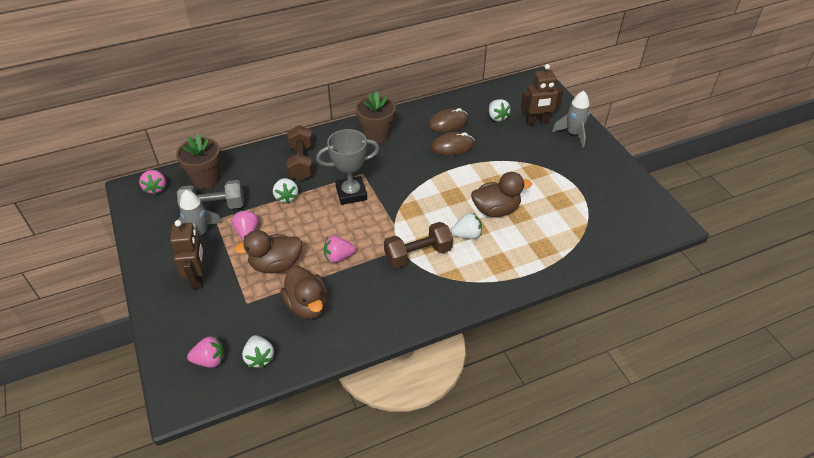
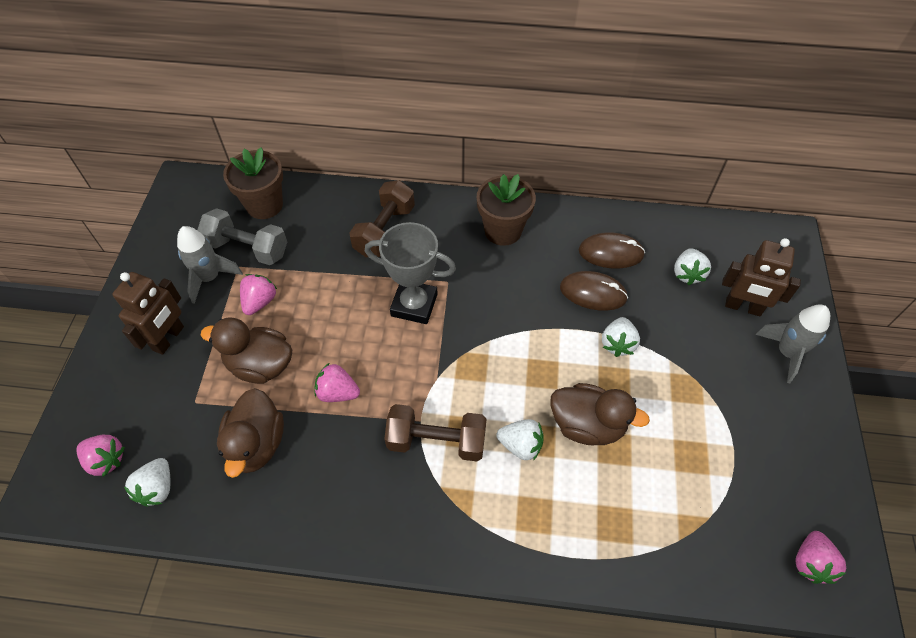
camera: 30 degrees right, 10 degrees up
pink strawberry [139,170,166,195] -> pink strawberry moved to [795,531,846,584]
white strawberry [273,178,298,203] -> white strawberry moved to [602,317,640,357]

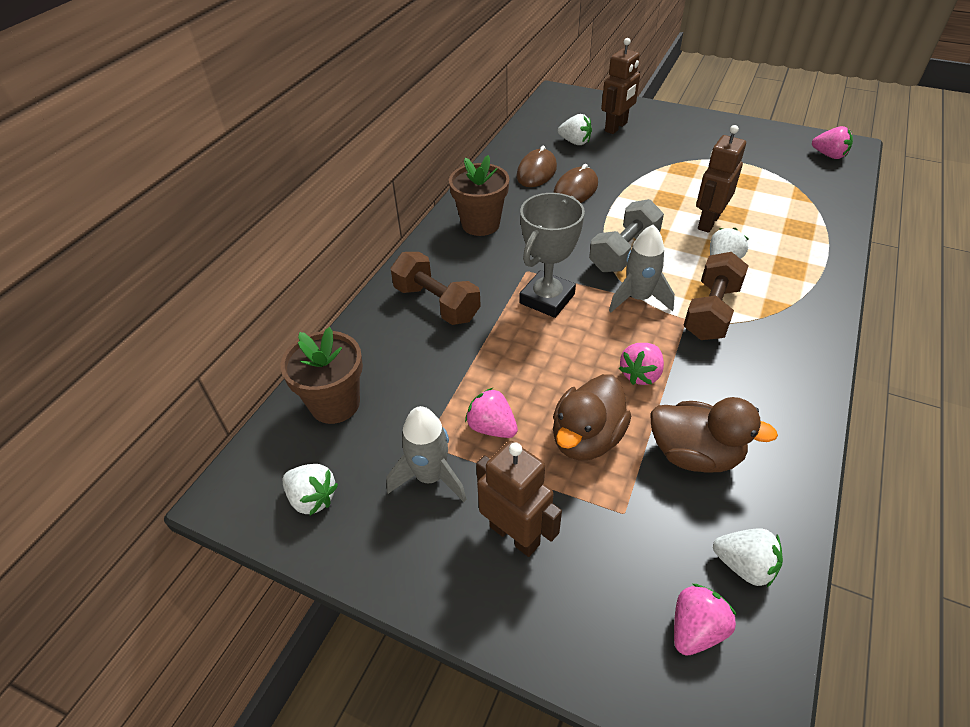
camera: 70 degrees left, 10 degrees down
grey dumbbell [197,208,287,265] -> grey dumbbell moved to [589,199,664,272]
brown duck [550,383,650,446] -> brown robot [696,125,746,233]
white strawberry [602,317,640,357] -> white strawberry moved to [282,464,338,515]
grey rocket [755,305,830,383] -> grey rocket moved to [609,225,675,313]

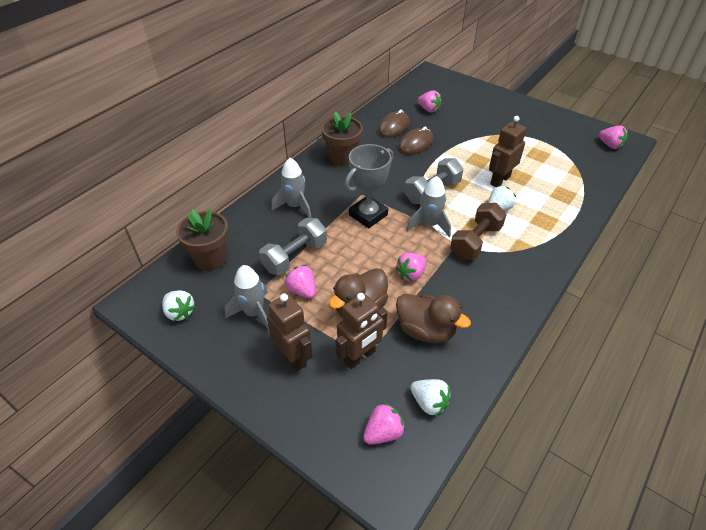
camera: 10 degrees right, 0 degrees up
brown dumbbell [390,252,481,325] -> grey rocket [271,158,311,218]
white strawberry [558,114,592,145] -> pink strawberry [418,90,442,113]
brown robot [601,38,640,134] -> brown robot moved to [335,293,388,369]
none -> grey dumbbell [259,218,327,275]

